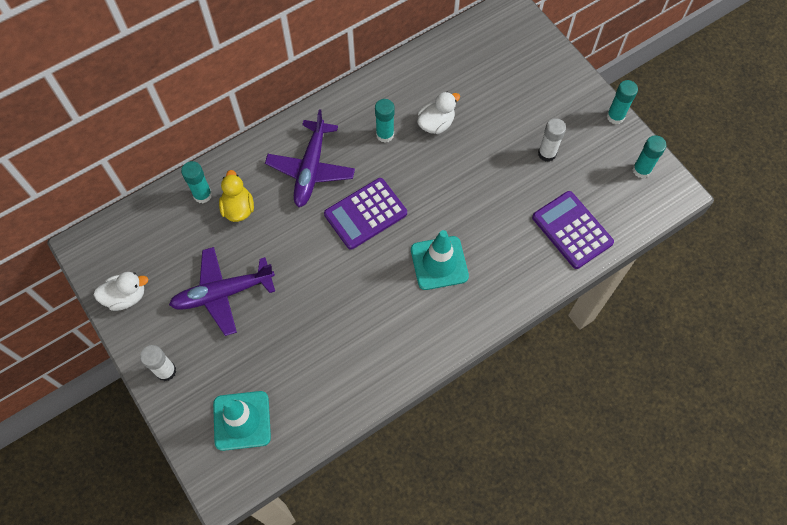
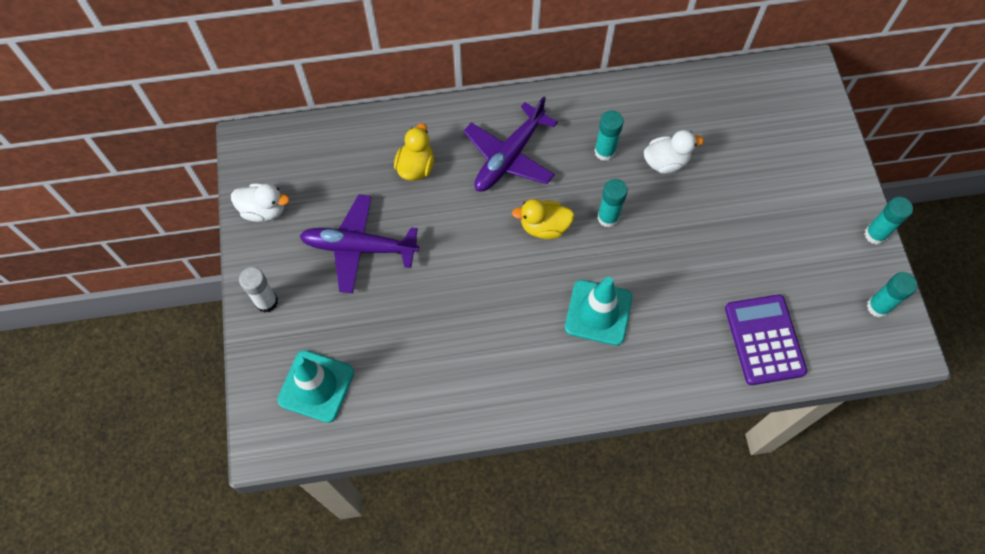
camera: 25 degrees right, 0 degrees up
turquoise glue stick [181,161,212,203] -> turquoise glue stick moved to [597,179,628,228]
purple calculator [324,178,407,250] -> yellow duck [512,199,574,239]
white glue stick [538,118,566,162] -> none

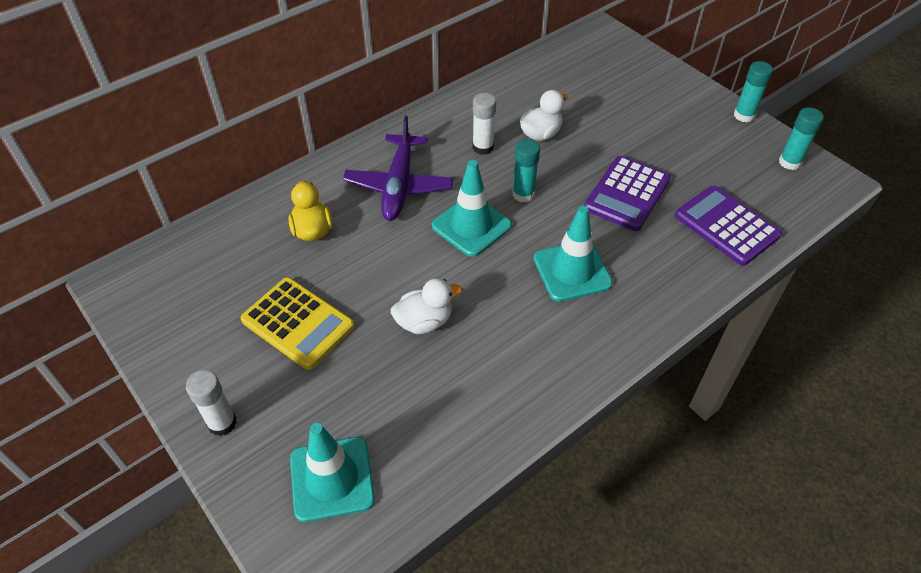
camera: 30 degrees left, 15 degrees down
white duck [231,183,289,222] -> white duck moved to [391,278,462,334]
purple plane [300,194,419,293] -> yellow calculator [240,277,355,370]
yellow duck [512,199,574,239] -> turquoise traffic cone [432,160,512,257]
turquoise glue stick [594,110,624,161] -> white glue stick [472,93,496,155]
none -> purple calculator [584,156,670,231]

